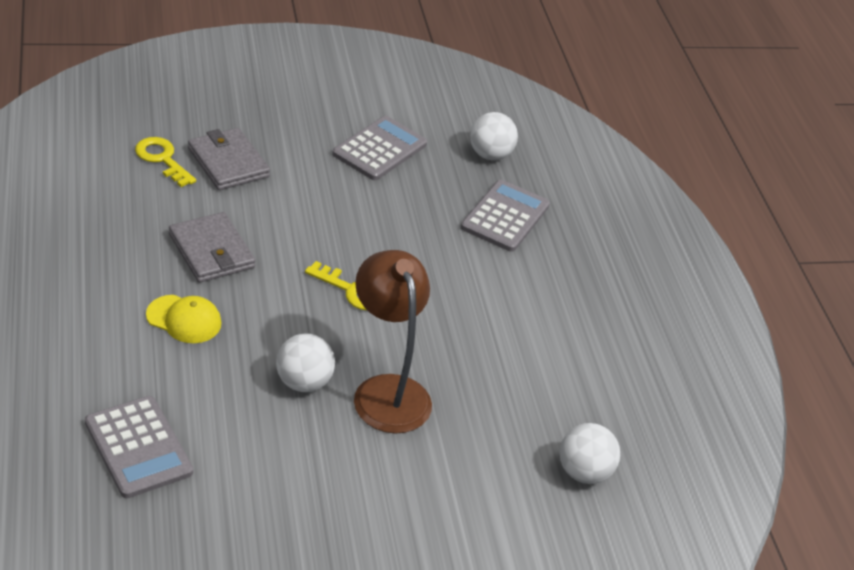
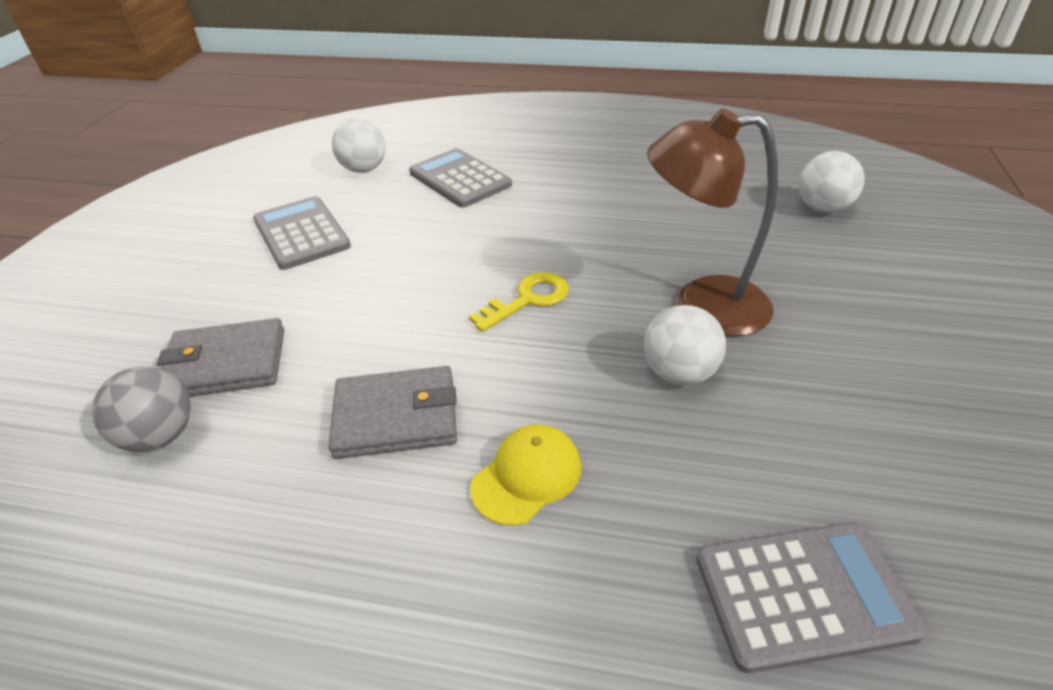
camera: 60 degrees left, 0 degrees up
yellow key [135,137,196,187] -> grey ball [92,366,191,452]

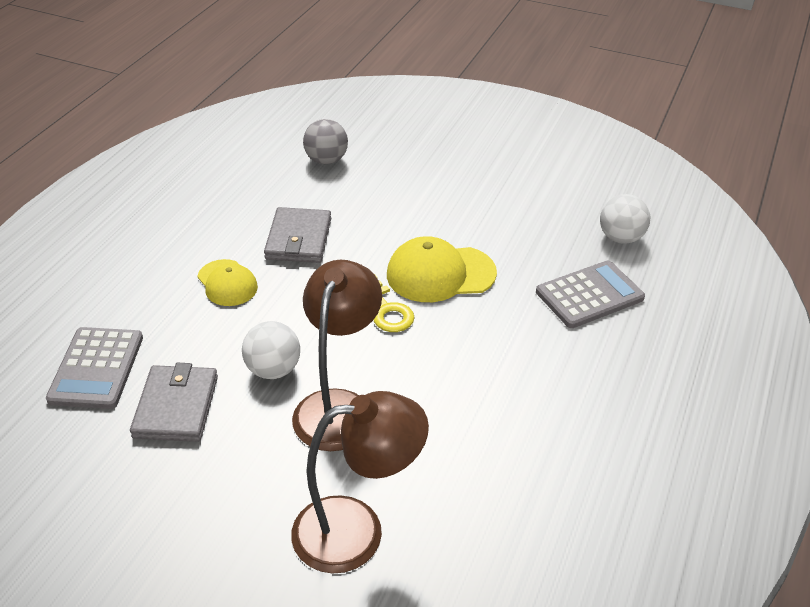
camera: 100 degrees right, 0 degrees up
grey wallet [157,318,284,397] -> grey wallet moved to [130,363,218,442]
grey calculator [253,196,351,270] -> none
white ball [799,151,864,212] -> none
none -> brown lamp [291,391,429,573]
none -> yellow cap [387,236,497,302]

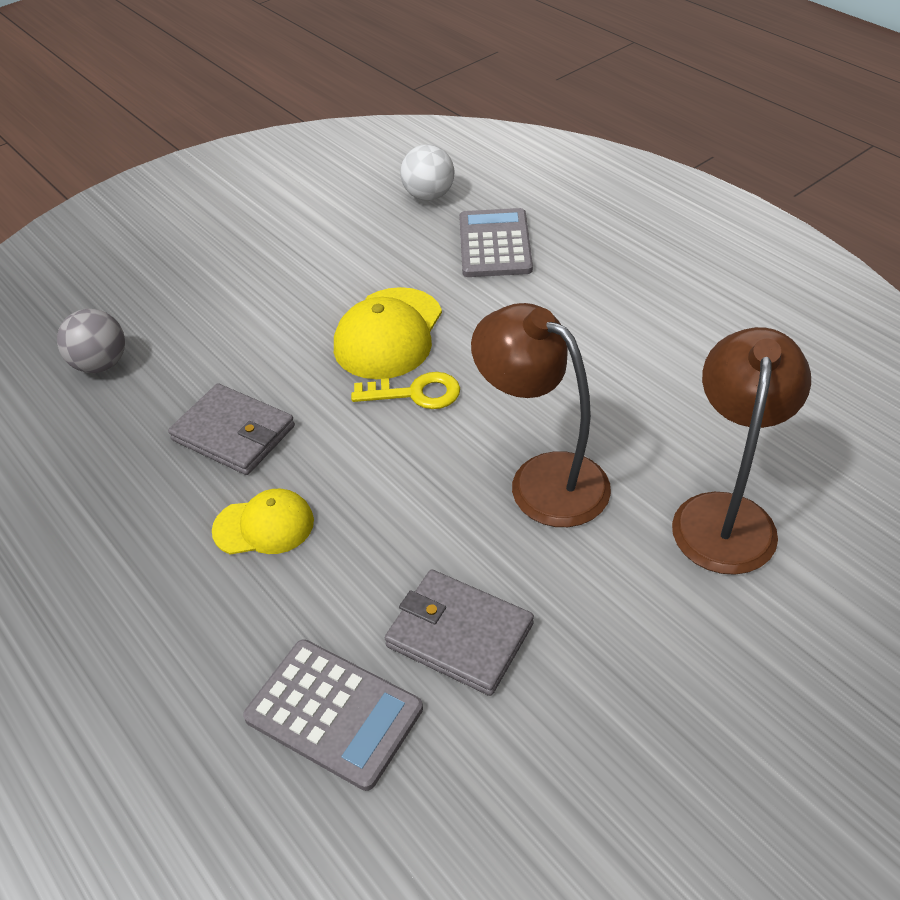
camera: 60 degrees left, 5 degrees up
white ball [242,321,300,379] -> none

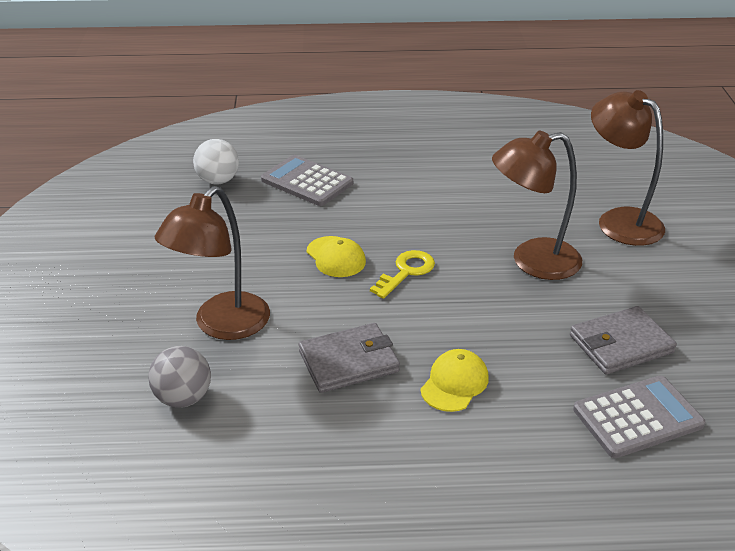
camera: 55 degrees left, 10 degrees down
yellow cap [334,287,442,379] -> yellow cap [307,236,366,277], size x0.63
none -> brown lamp [155,186,270,340]

